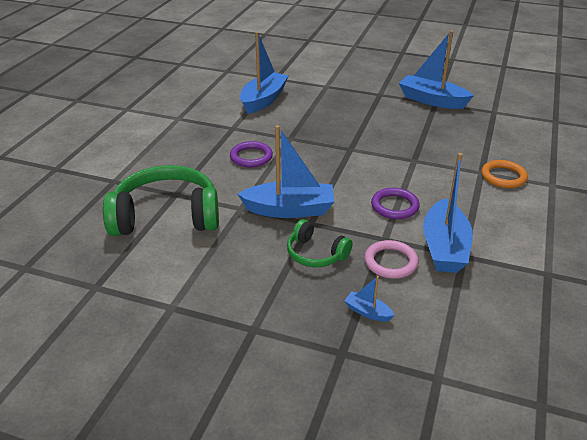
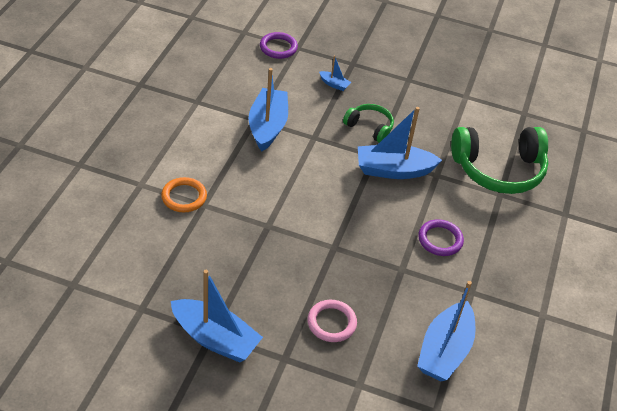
camera: 175 degrees right, 10 degrees up
pink ring [364,240,418,279] -> pink ring moved to [307,300,357,342]
purple ring [371,188,420,219] -> purple ring moved to [260,32,298,59]

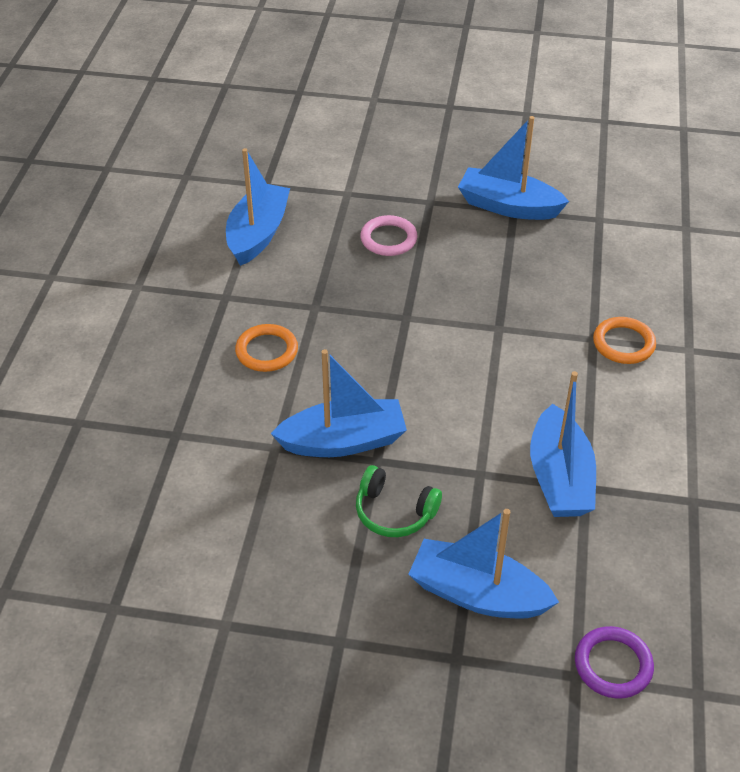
camera: 175 degrees right, 0 degrees up
blue boat [319,55,351,91] -> blue boat [408,509,559,619], size x2.24
purple ring [418,219,464,256] -> orange ring [235,324,298,372]
green headphones [451,127,548,194] -> none

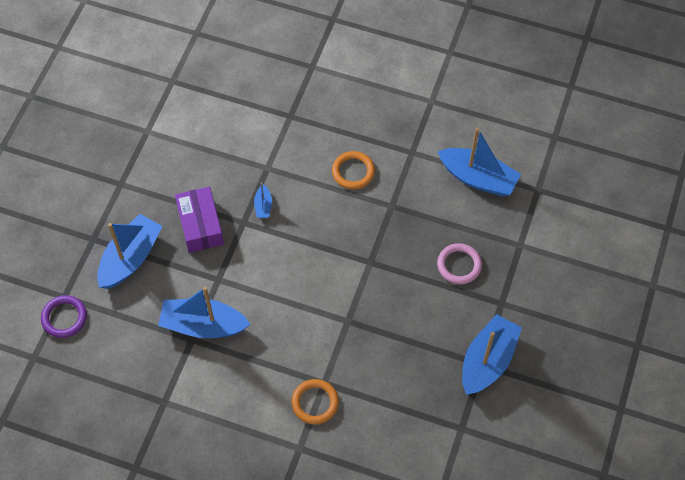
camera: 100 degrees right, 15 degrees up
blue boat [271,349,407,457] -> blue boat [254,182,272,218], size x0.45
green headphones [356,465,442,537] -> purple box [175,187,224,253]

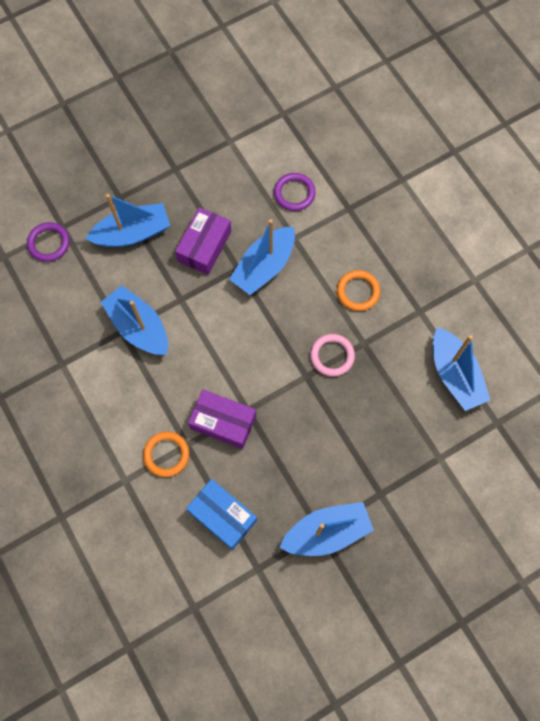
camera: 40 degrees right, 10 degrees up
blue boat [254,182,272,218] -> blue boat [229,219,295,295], size x2.24
pink ring [437,243,482,284] -> pink ring moved to [310,334,355,377]
none -> blue box [186,479,257,550]
none -> purple box [188,389,256,449]
none -> purple ring [274,173,316,211]

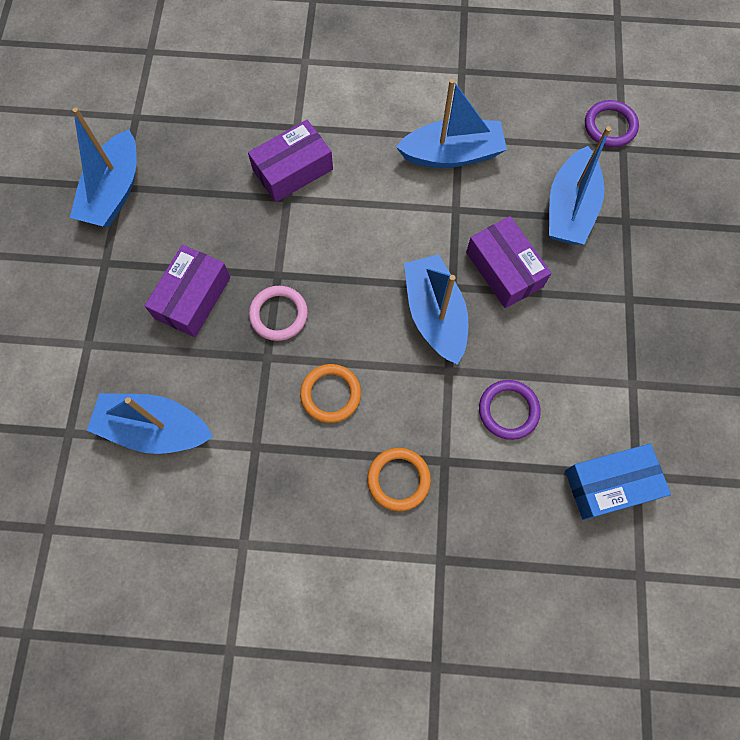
camera: 125 degrees right, 0 degrees up
orange ring [143,432,189,477] -> orange ring moved to [367,448,431,511]
blue box [186,479,257,550] -> blue box moved to [565,444,671,520]
none -> purple box [145,245,230,337]

